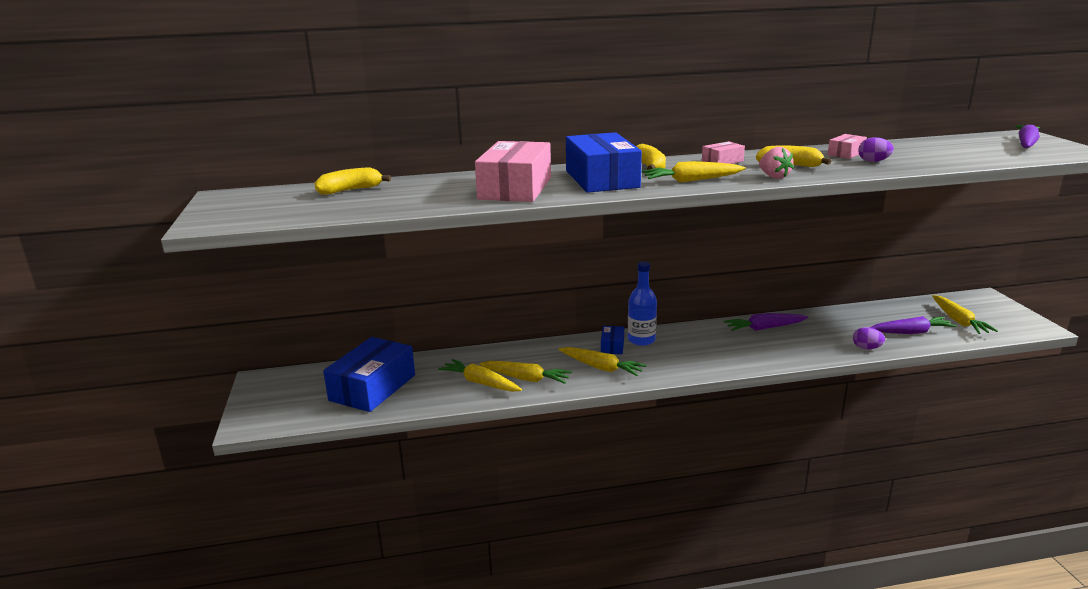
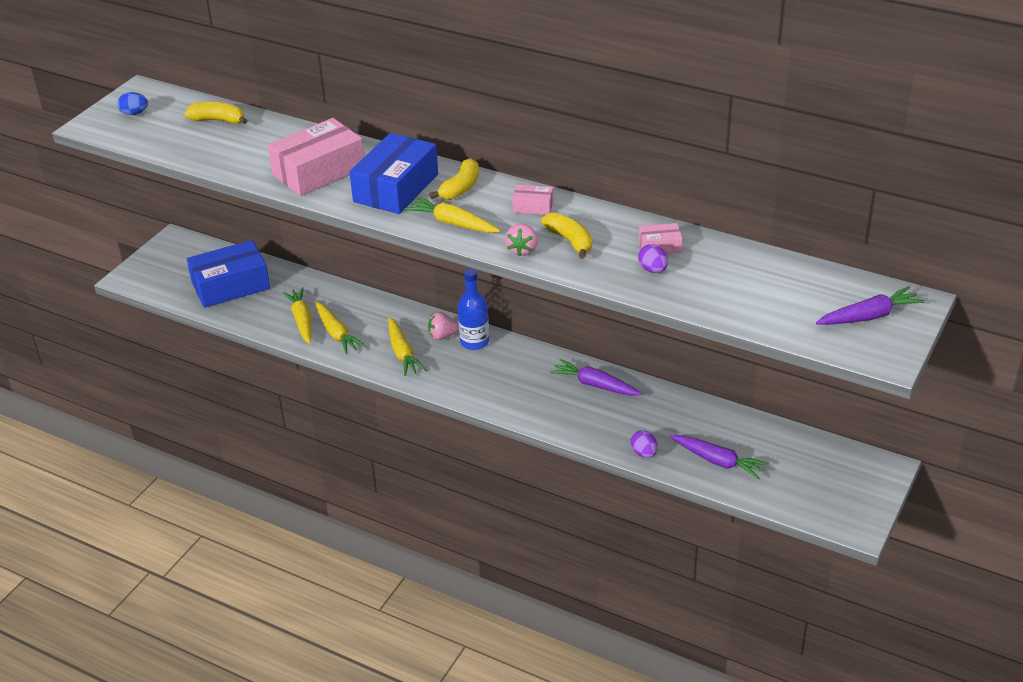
camera: 40 degrees right, 15 degrees up
blue box [601,326,624,354] -> pink strawberry [428,312,459,340]
yellow carrot [932,295,998,334] -> none
none -> blue egg [117,92,148,115]

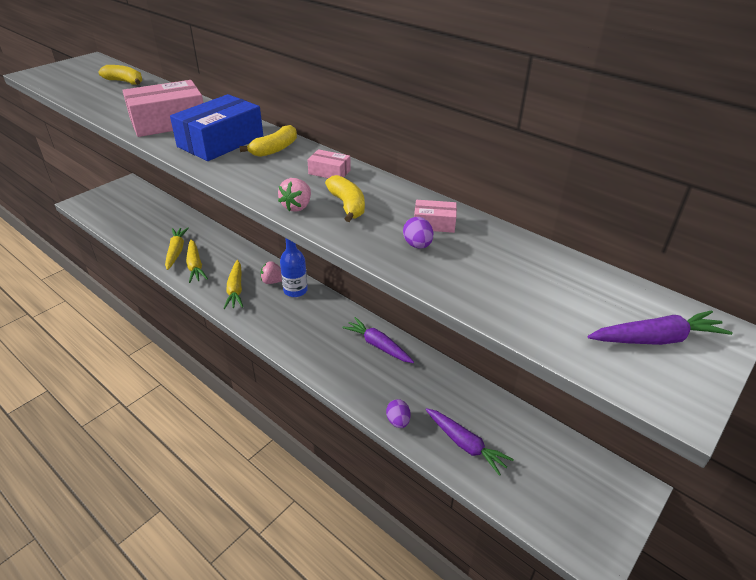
camera: 10 degrees right, 0 degrees up
blue egg [117,92,148,115] -> none
blue box [187,240,270,308] -> none
yellow carrot [405,196,500,233] -> none

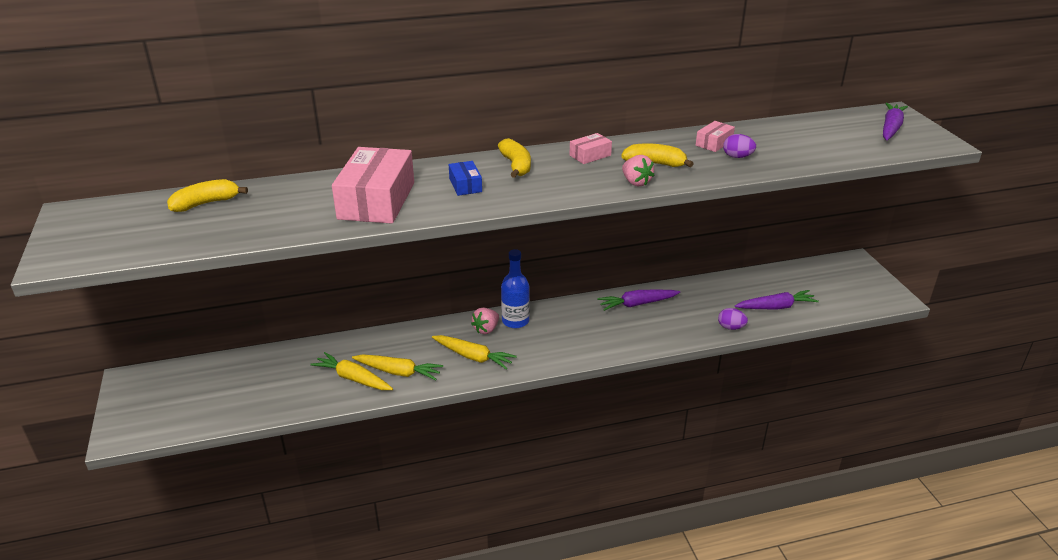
camera: 55 degrees left, 5 degrees down
blue box [170,94,263,161] -> blue box [449,161,482,196], size x0.46

